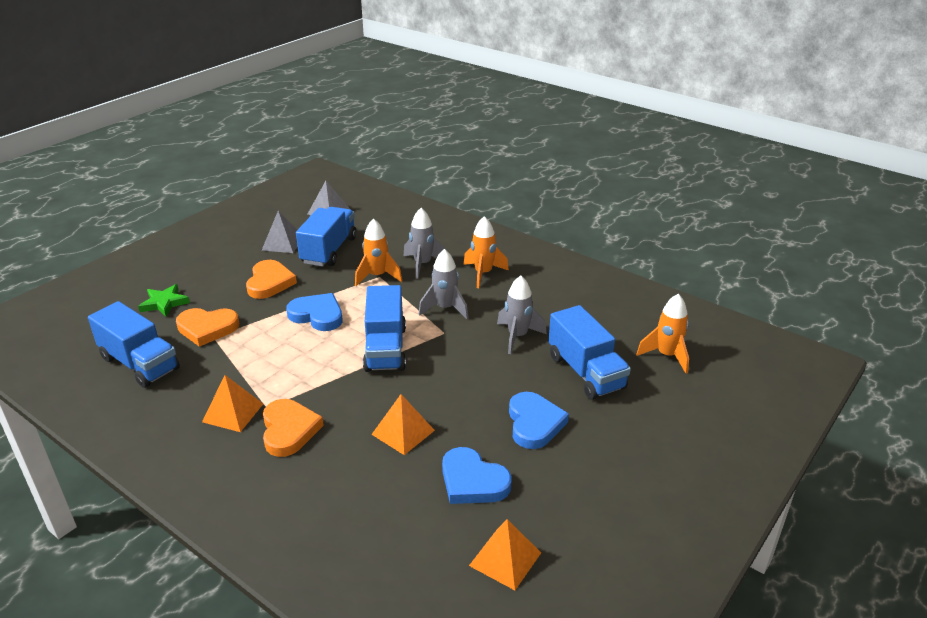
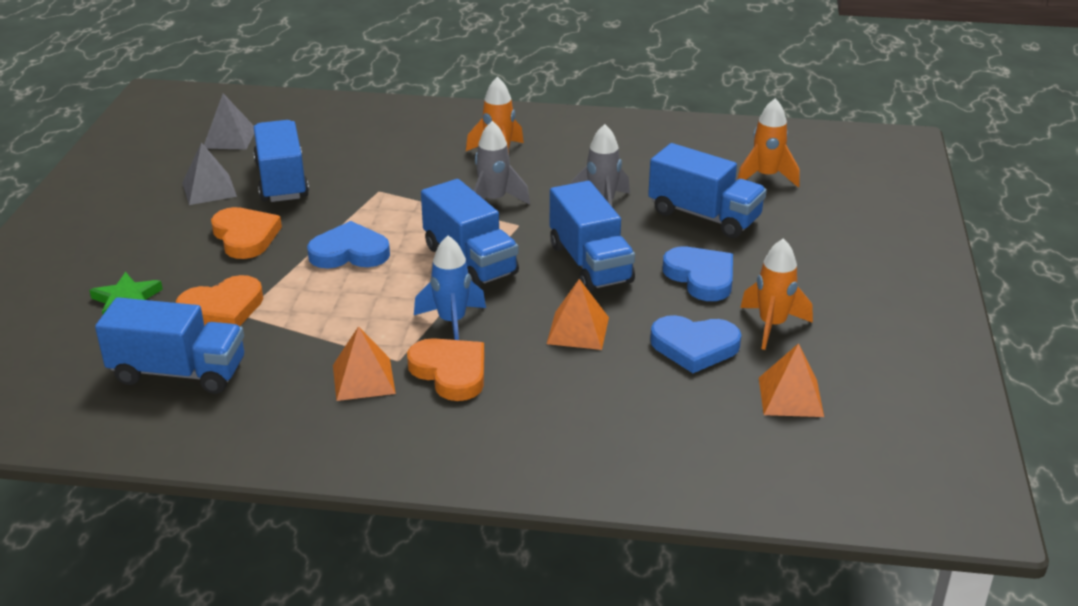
camera: 30 degrees left, 0 degrees up
orange rocket [355,219,402,286] -> orange rocket moved to [740,238,813,350]
grey rocket [404,208,446,279] -> none
none -> blue rocket [414,235,486,340]
none -> blue truck [550,181,635,292]

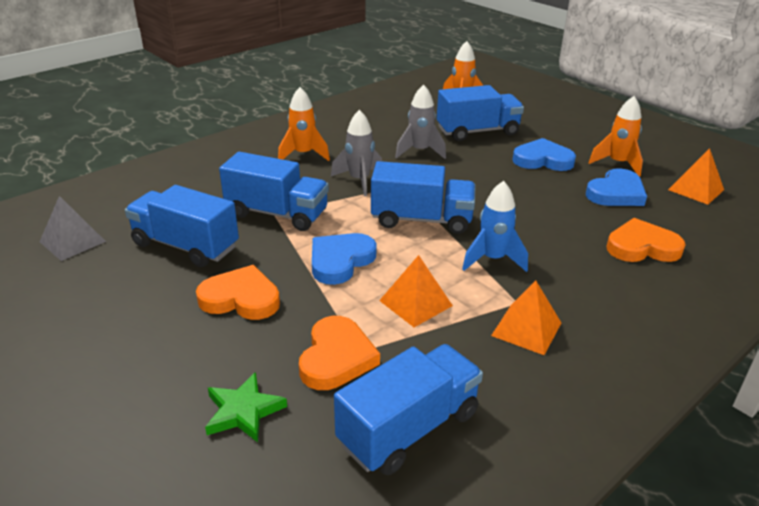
camera: 50 degrees left, 0 degrees up
grey pyramid [182,142,237,205] -> none
orange heart [407,338,484,401] -> orange heart moved to [607,218,686,262]
orange pyramid [547,279,609,350] -> orange pyramid moved to [379,255,453,327]
blue truck [550,181,635,292] -> blue truck moved to [219,152,329,231]

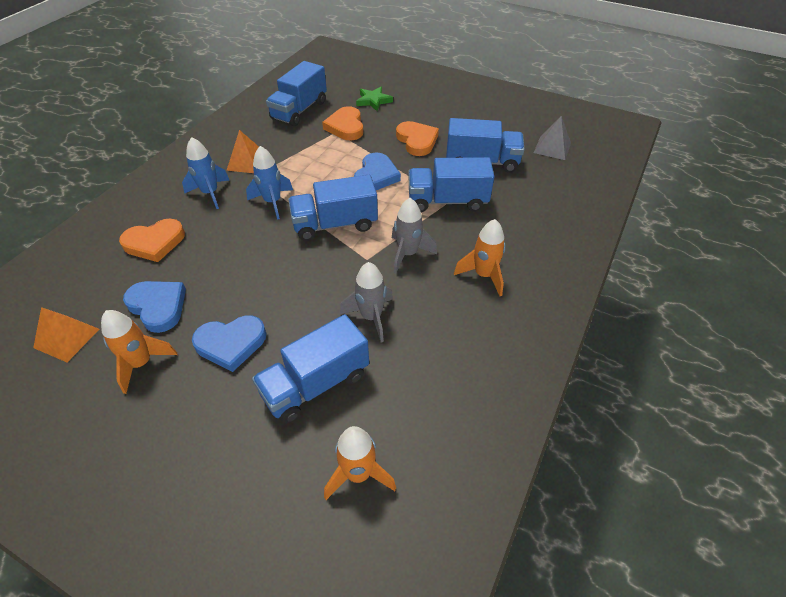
camera: 160 degrees right, 15 degrees up
orange heart [196,265,280,320] -> orange heart turned 105 degrees counterclockwise [396,121,439,156]
orange pyramid [379,255,453,327] -> none
blue heart [586,168,647,206] -> blue heart turned 105 degrees clockwise [123,281,186,333]
none -> blue rocket [182,137,229,209]

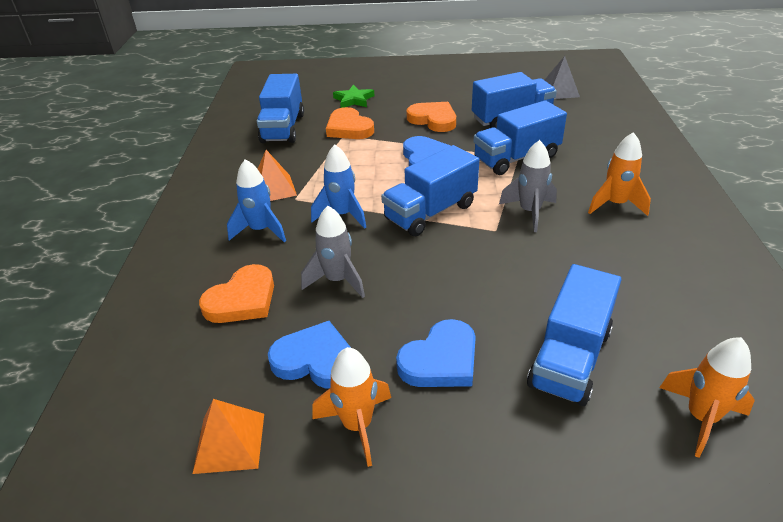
camera: 25 degrees left, 10 degrees down
grey rocket [340,262,393,343] -> grey rocket moved to [301,206,365,298]

